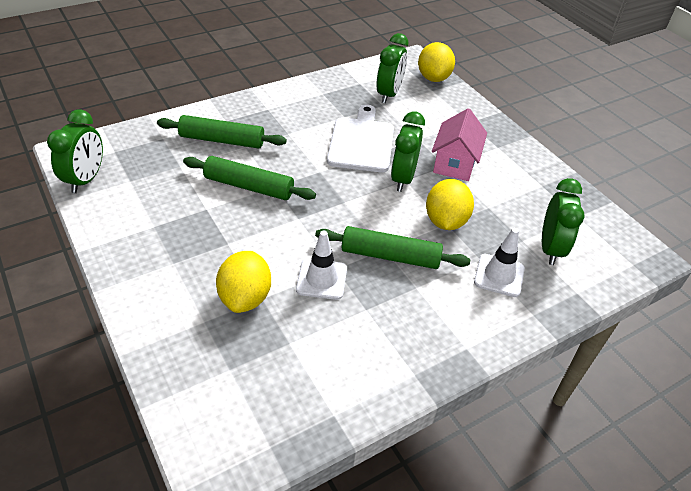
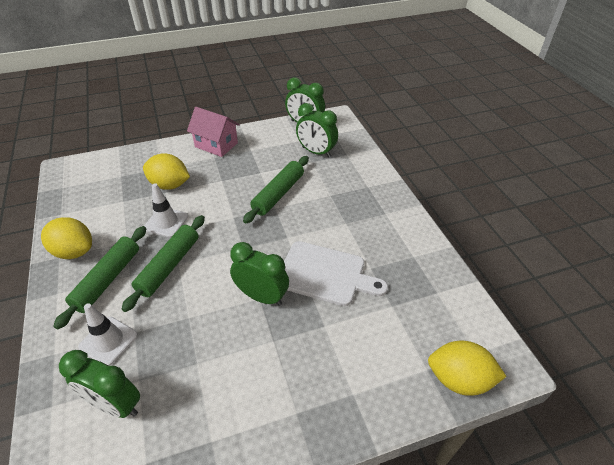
camera: 105 degrees right, 0 degrees up
green rolling pin [157,115,287,148] -> green rolling pin moved to [53,226,146,329]
green clock [377,33,408,103] -> green clock moved to [296,103,338,158]
yellow lemon [426,179,474,230] -> yellow lemon moved to [41,217,92,259]
pink house [432,108,487,181] -> pink house moved to [187,107,240,157]

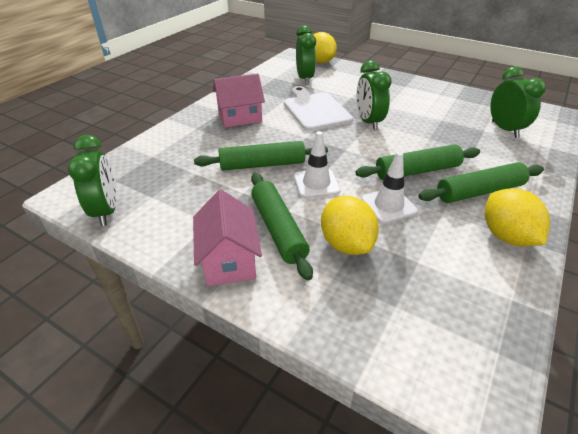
camera: 130 degrees left, 5 degrees down
white traffic cone [78,303,138,366] -> white traffic cone moved to [294,131,340,198]
green clock [296,103,338,158] -> green clock moved to [296,25,316,85]
none -> pink house [213,74,265,128]
none -> green rolling pin [251,173,313,280]

